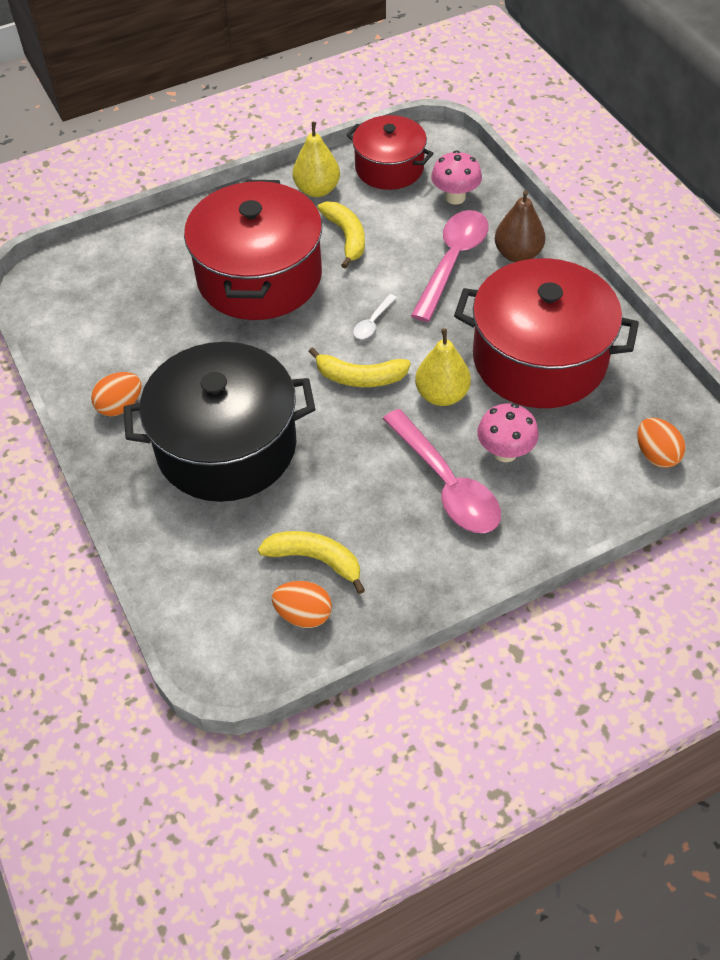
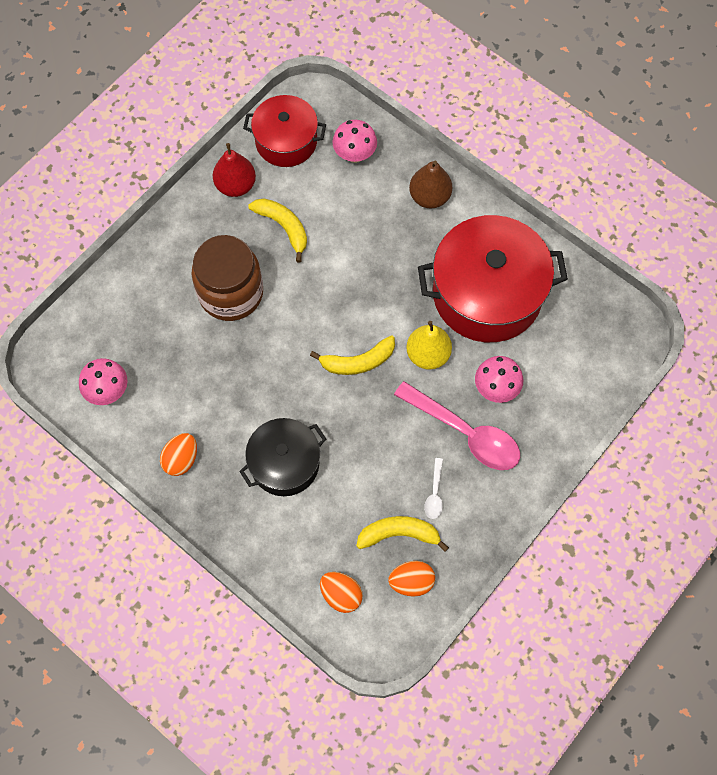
camera: 25 degrees left, 15 degrees up
black pot [123,342,315,502] -> black pot [239,418,326,496], size x0.59
red pot [184,180,322,320] -> brown jar [191,235,263,321]
yellow pear [293,122,340,197] -> red pear [213,143,256,197]
white spoon [353,294,397,339] -> white spoon moved to [424,458,443,519]
pink spoon [411,210,489,322] -> none
orange egg [637,418,686,468] -> orange egg moved to [320,572,363,613]
none -> pink mushroom [79,358,127,405]

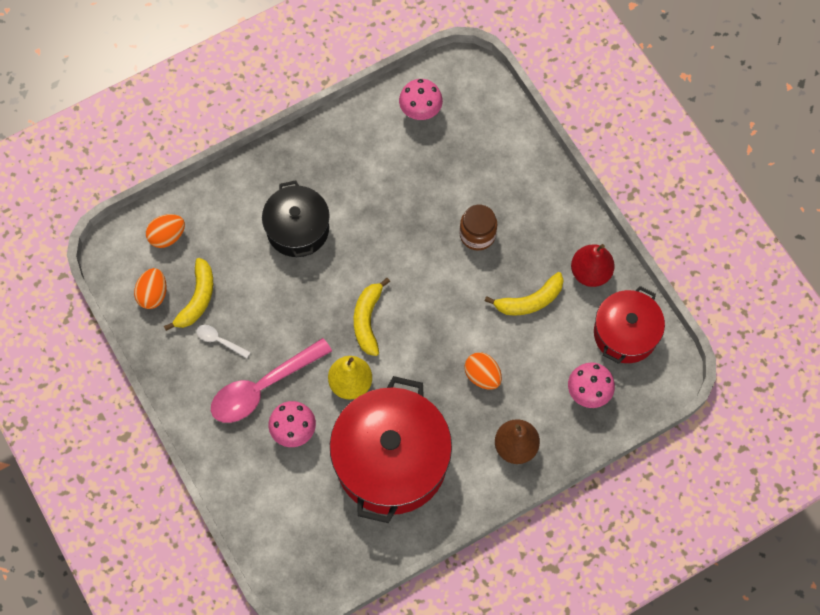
camera: 110 degrees right, 0 degrees up
orange egg [160,433,197,476] -> orange egg moved to [464,352,502,389]
brown jar [191,235,263,321] -> brown jar [459,205,497,251], size x0.58

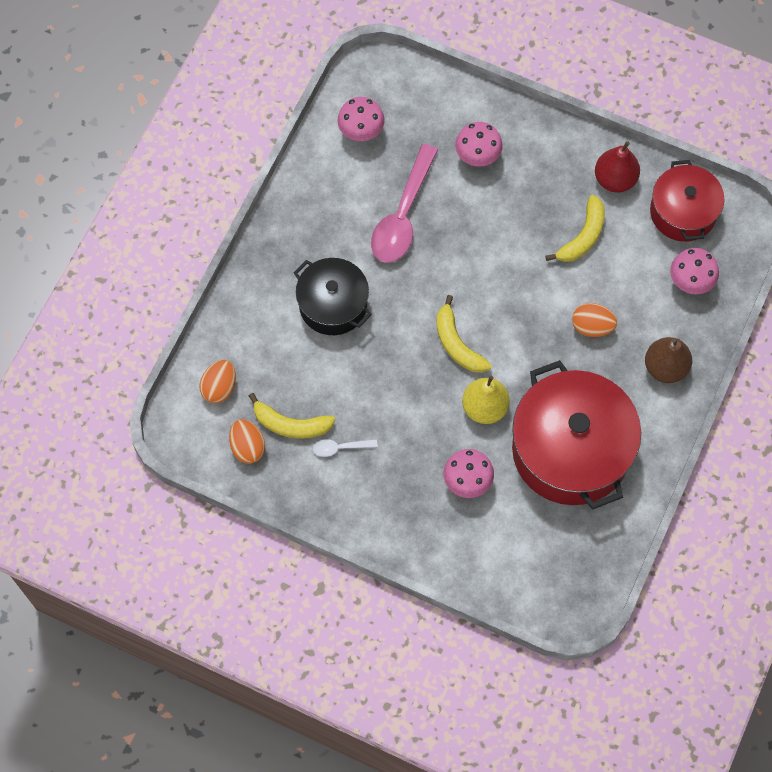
camera: 35 degrees left, 0 degrees up
yellow banana [164,258,213,331] -> yellow banana turned 120 degrees clockwise [249,393,336,439]
pink spoon [211,338,332,423] -> pink spoon moved to [371,144,438,263]
brown jar [459,205,497,251] -> none
none -> pink mushroom [455,122,503,167]

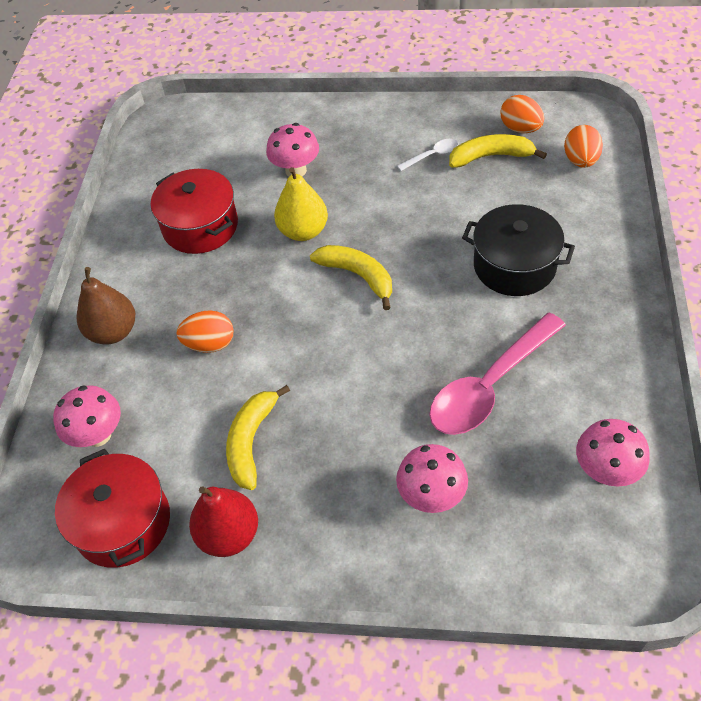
camera: 165 degrees right, 15 degrees down
pink spoon [371,144,438,263] -> pink spoon turned 135 degrees counterclockwise [429,312,566,435]
red pot [512,360,641,509] -> red pot [151,169,238,254], size x0.59

